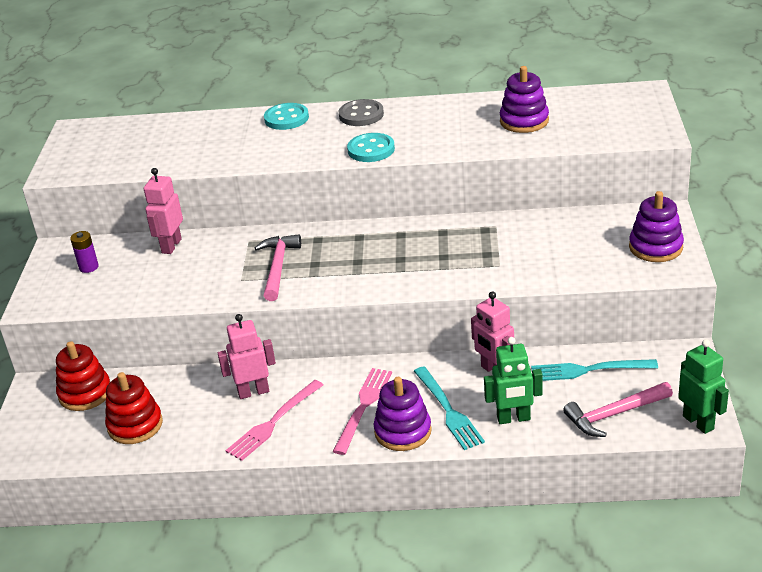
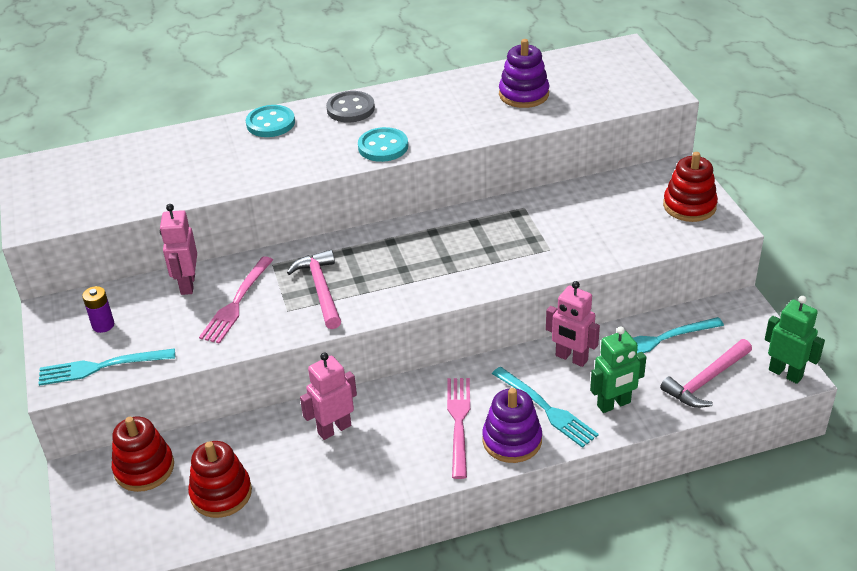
camera: 20 degrees left, 5 degrees up
pink fork [226,380,323,461] -> pink fork moved to [199,256,273,344]
purple stacking toy [629,191,684,262] -> red stacking toy [663,152,718,222]
none -> turquoise fork [38,348,175,386]

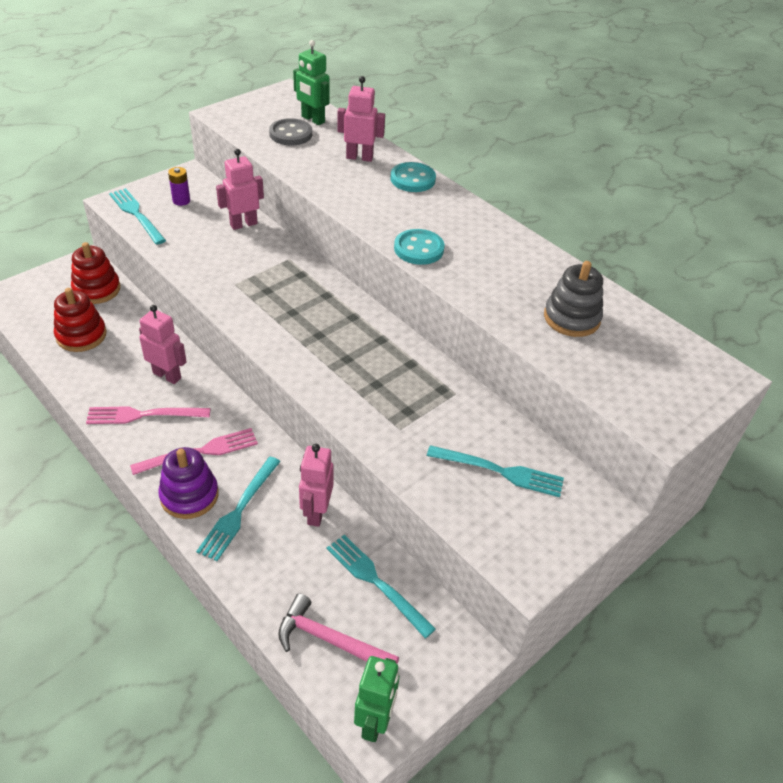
camera: 60 degrees right, 5 degrees up
pink fork [199,256,273,344] -> pink fork moved to [86,406,210,424]
pink hammer [287,250,341,329] -> none
grey button [326,91,375,122] -> grey button moved to [269,118,312,145]
purple stacking toy [499,39,550,108] -> grey stacking toy [544,261,603,337]
green robot [590,326,646,413] -> green robot moved to [293,40,330,125]
red stacking toy [663,152,718,222] -> none
none -> pink robot [337,76,385,162]
none -> turquoise fork [427,445,564,497]

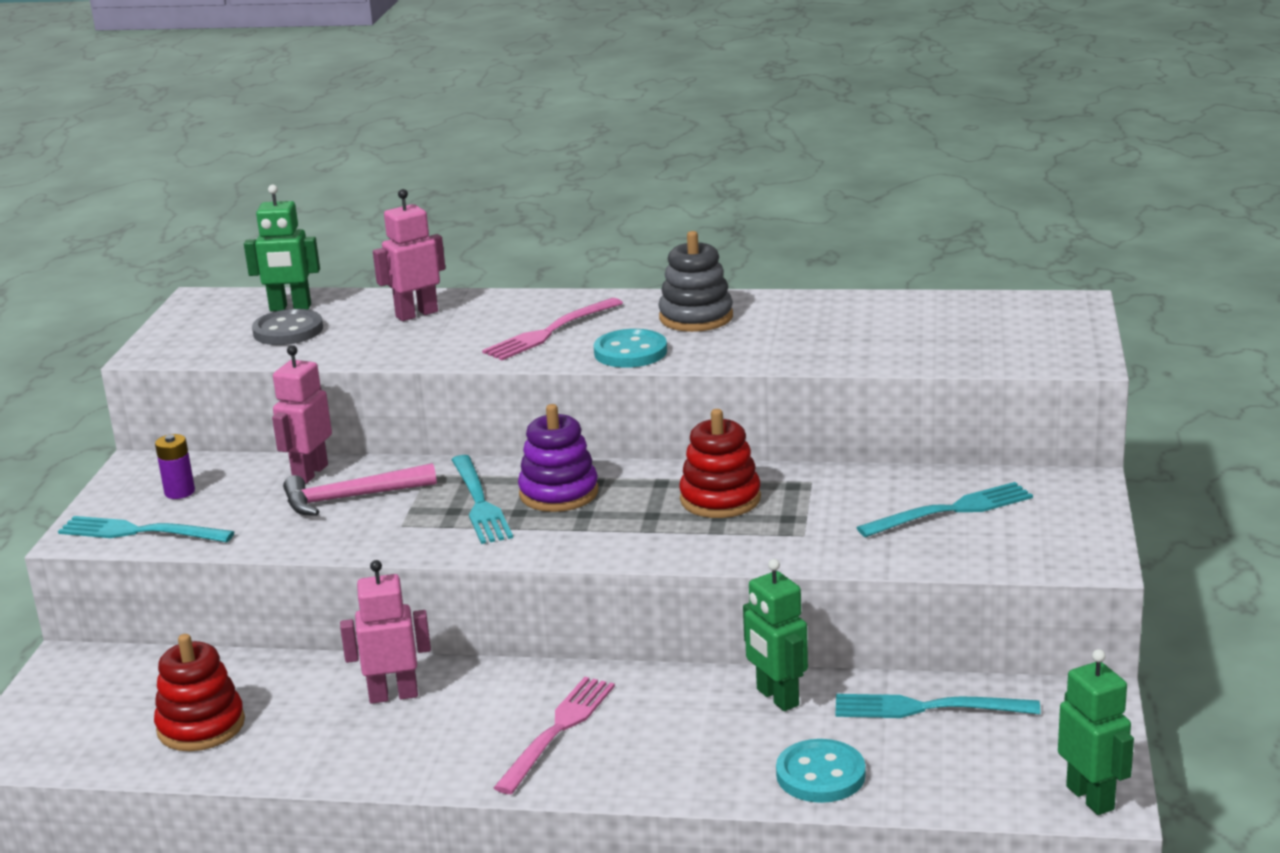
camera: 35 degrees left, 20 degrees down
red stacking toy [71,242,120,304] -> red stacking toy moved to [679,409,761,518]
pink fork [86,406,210,424] -> pink fork moved to [482,298,623,360]
purple stacking toy [158,447,219,519] -> purple stacking toy moved to [518,404,598,512]
turquoise fork [196,457,281,561] -> turquoise fork moved to [451,455,513,544]
pink hammer [278,594,399,664] -> pink hammer moved to [283,463,437,516]
pink robot [299,444,334,527] -> green robot [743,559,808,711]
turquoise button [390,162,436,192] -> turquoise button moved to [776,739,865,803]
grey stacking toy [544,261,603,337] -> grey stacking toy moved to [658,231,733,332]

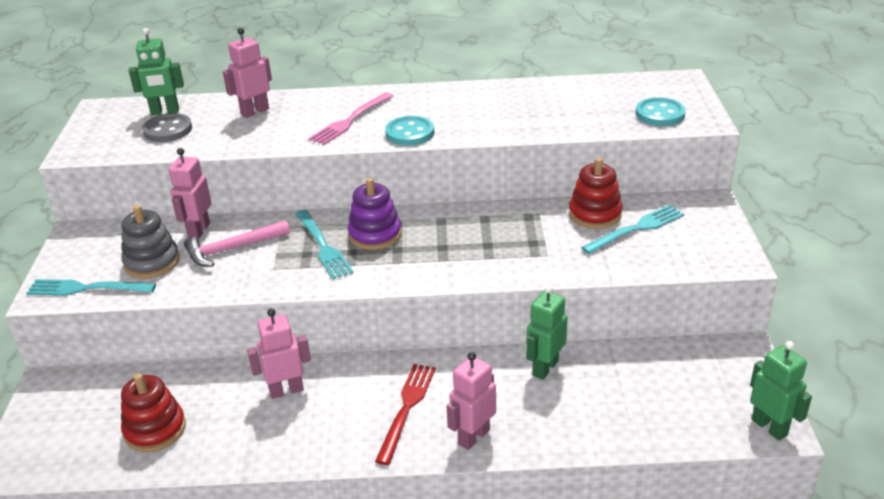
camera: 10 degrees left, 10 degrees up
purple battery [155,434,195,499] -> none
pink fork [494,677,615,794] -> red fork [375,364,436,465]
grey stacking toy [658,231,733,332] -> grey stacking toy moved to [121,205,180,278]
red stacking toy [679,409,761,518] -> red stacking toy moved to [569,158,623,229]
green robot [743,559,808,711] -> green robot turned 75 degrees clockwise [526,285,567,380]
turquoise button [776,739,865,803] -> turquoise button moved to [636,97,686,126]
turquoise fork [835,694,1040,718] -> none
none -> pink robot [447,352,496,450]

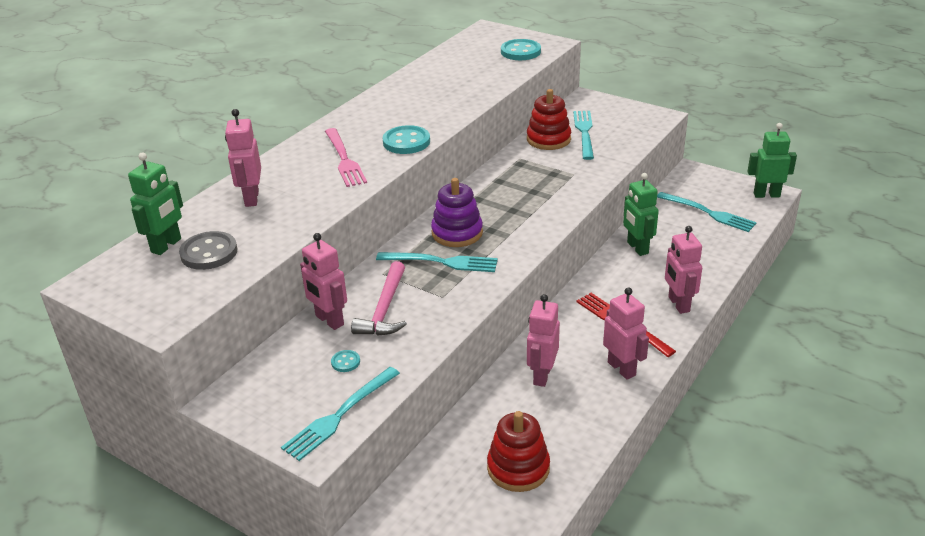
camera: 55 degrees left, 0 degrees up
grey stacking toy [121,205,180,278] -> turquoise button [331,350,360,372]
none -> pink robot [603,287,649,380]
none -> turquoise fork [657,192,757,232]

